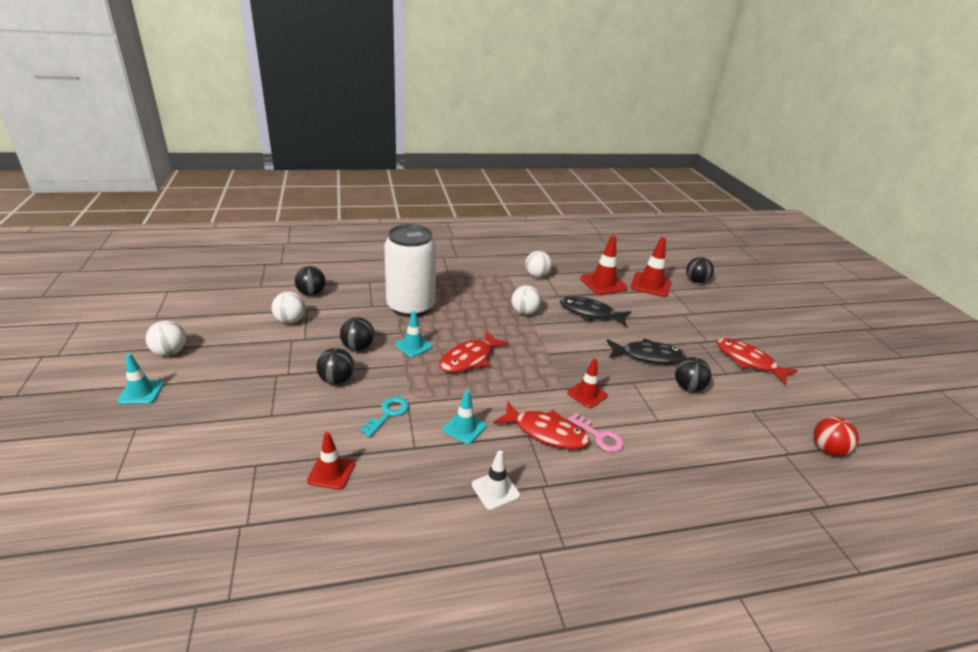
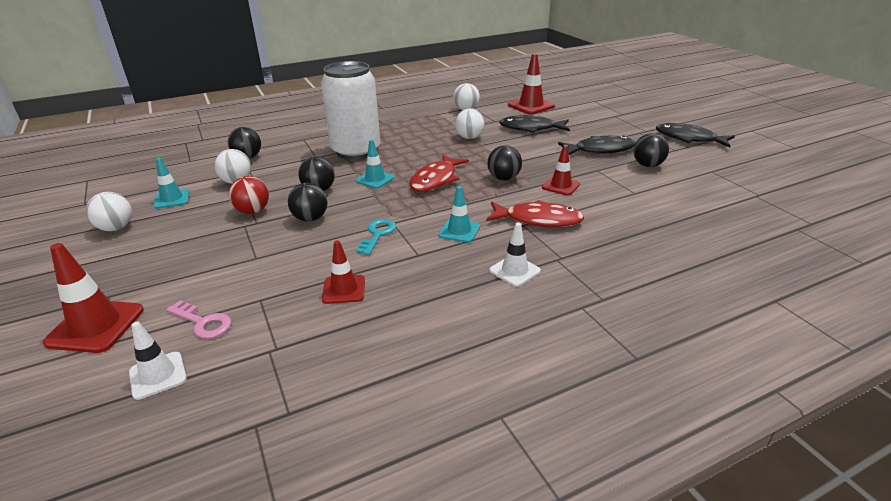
camera: 10 degrees left, 0 degrees up
turquoise traffic cone [117,353,164,404] -> turquoise traffic cone moved to [153,158,189,209]
pink key [568,413,624,452] -> pink key moved to [166,301,232,339]
red traffic cone [631,237,671,297] -> red traffic cone moved to [43,243,144,353]
black ball [686,257,714,283] -> black ball moved to [487,145,522,180]
red fish [717,338,798,385] -> black fish [656,123,735,148]
red ball [814,417,859,456] -> red ball moved to [229,176,269,214]
none -> white traffic cone [129,322,187,400]

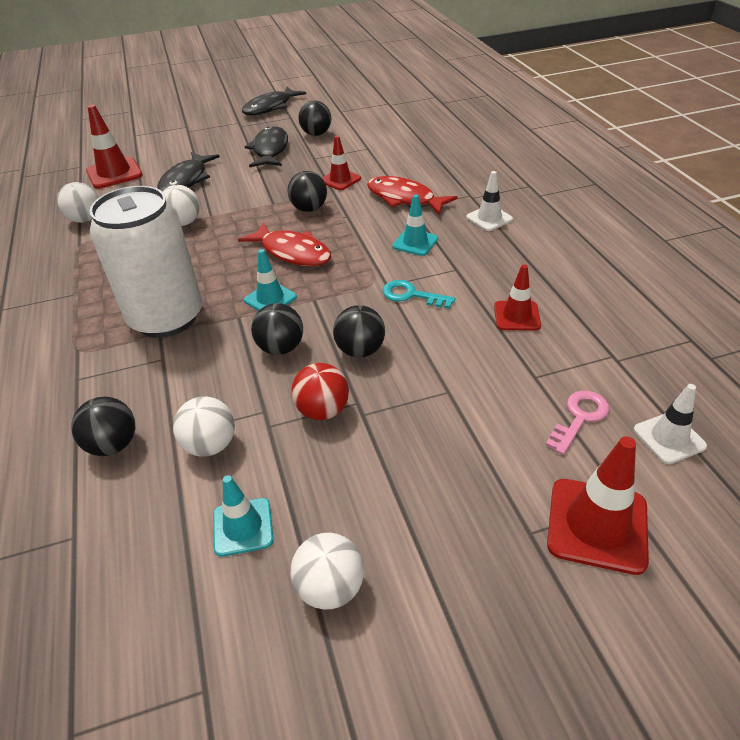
camera: 80 degrees left, 10 degrees up
red fish [486,200,584,227] -> red fish turned 75 degrees counterclockwise [367,176,458,215]

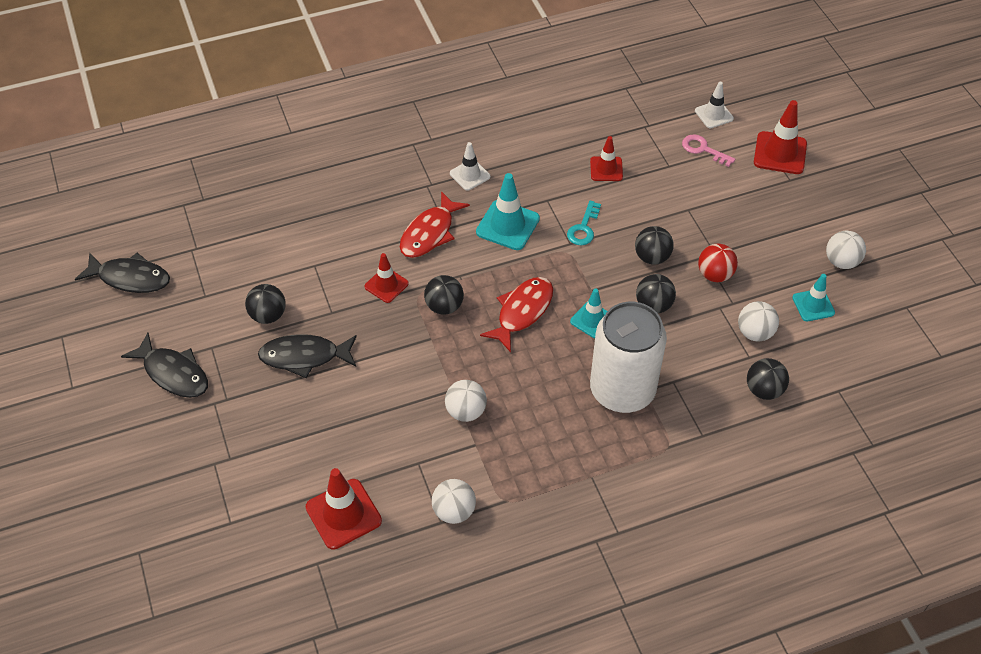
camera: 95 degrees left, 10 degrees up
black fish [157,152,220,192] -> black fish moved to [75,252,170,293]
turquoise traffic cone [392,194,438,256] -> turquoise traffic cone [476,173,540,250], size x1.58

